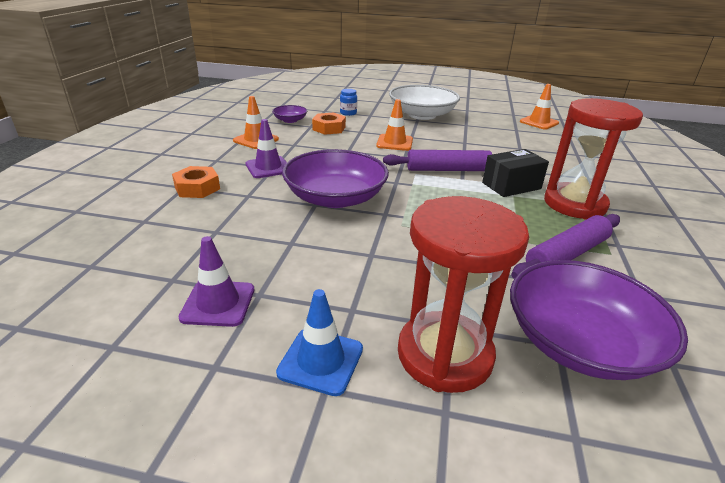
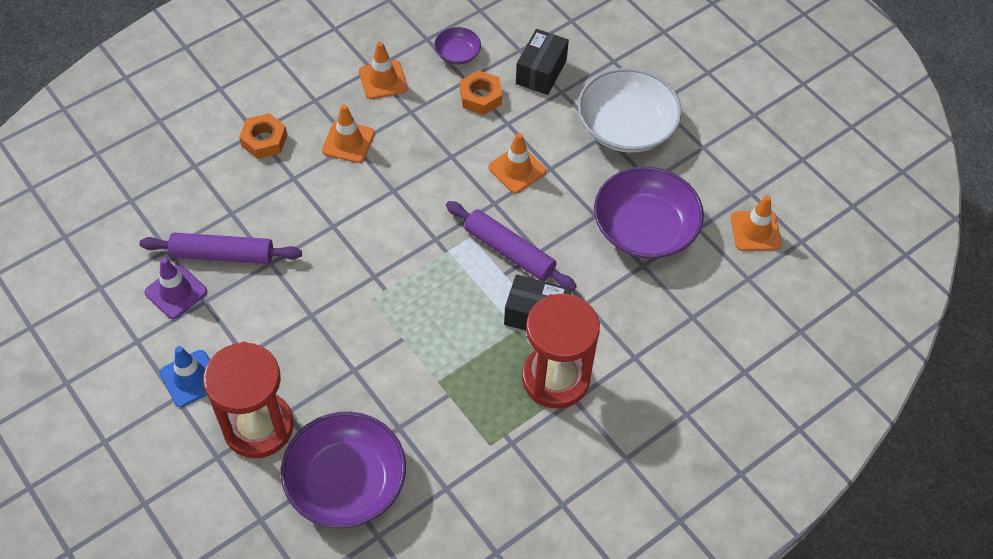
camera: 40 degrees right, 25 degrees up
purple traffic cone [245,119,287,178] -> orange traffic cone [322,104,375,163]
purple bowl [282,149,389,208] -> purple bowl moved to [594,166,704,259]
blue jar [340,89,357,116] -> black box [516,29,569,95]
purple rolling pin [511,214,620,279] -> purple rolling pin moved to [139,233,302,264]

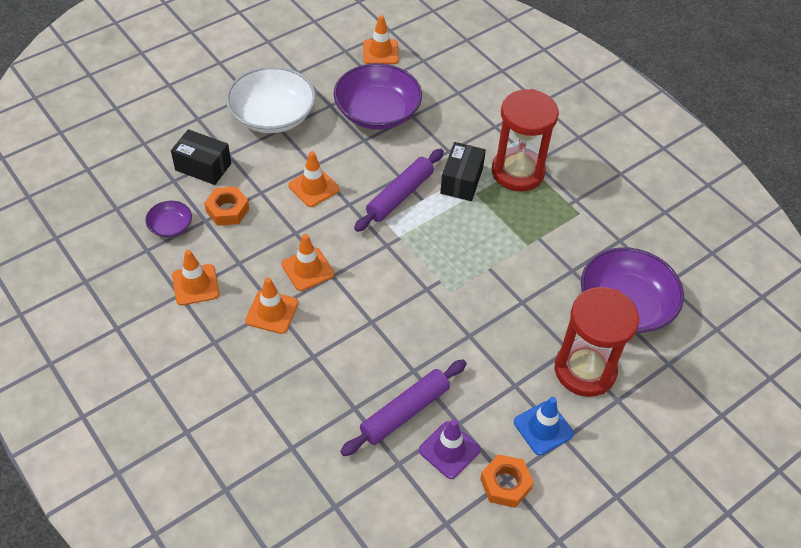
camera: 90 degrees left, 5 degrees down
purple rolling pin [139,233,302,264] -> purple rolling pin turned 45 degrees clockwise [340,360,467,456]
orange nut [239,113,287,159] -> orange nut moved to [480,454,534,508]
none -> orange traffic cone [281,234,334,291]

